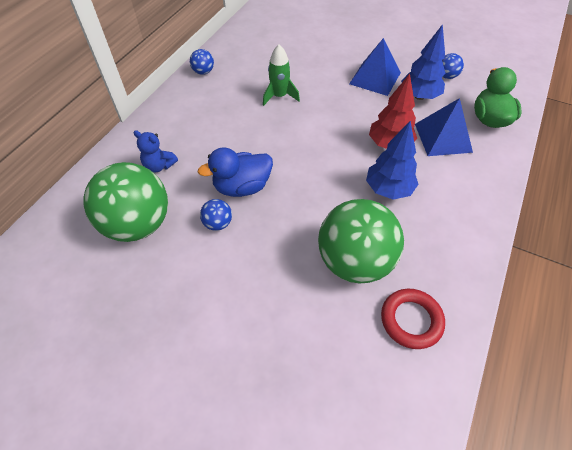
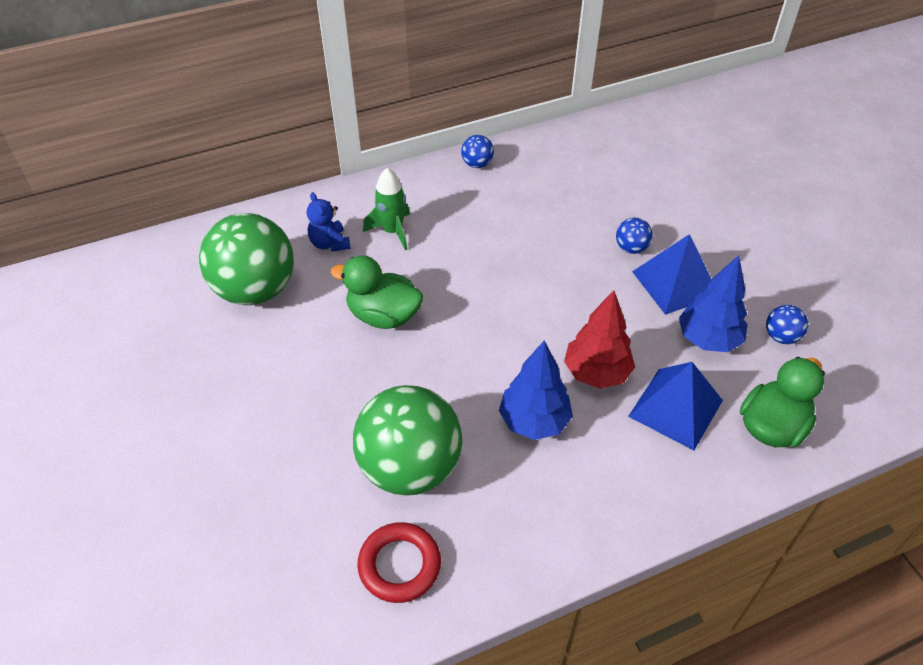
camera: 40 degrees right, 5 degrees down
blue duck [198,147,273,197] -> green duck [330,255,423,329]
blue ball [200,199,232,231] -> blue ball moved to [616,218,653,254]
green rocket [263,45,300,106] -> green rocket moved to [363,168,410,250]

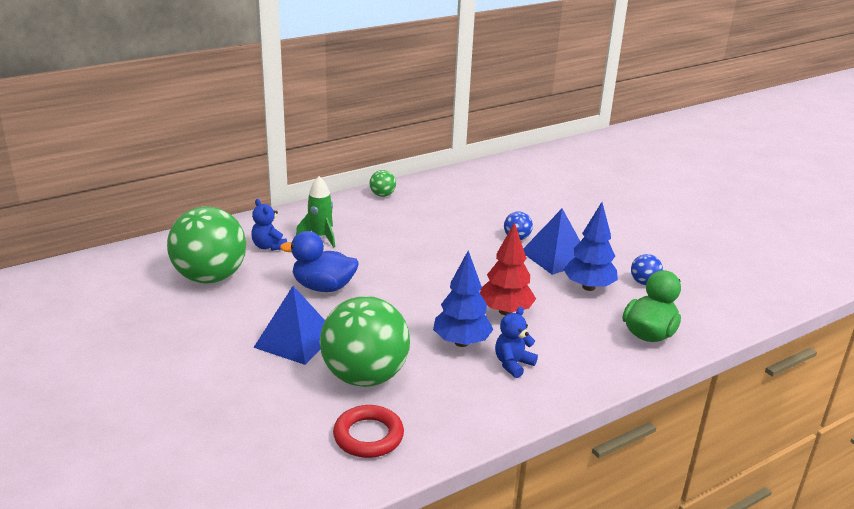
camera: 10 degrees left, 20 degrees down
green duck [330,255,423,329] -> blue duck [280,231,359,292]
blue ball [461,135,494,168] -> green ball [369,170,396,197]
blue pyramid [628,362,723,450] -> blue pyramid moved to [253,286,325,365]
none -> blue teddy bear [495,307,538,378]

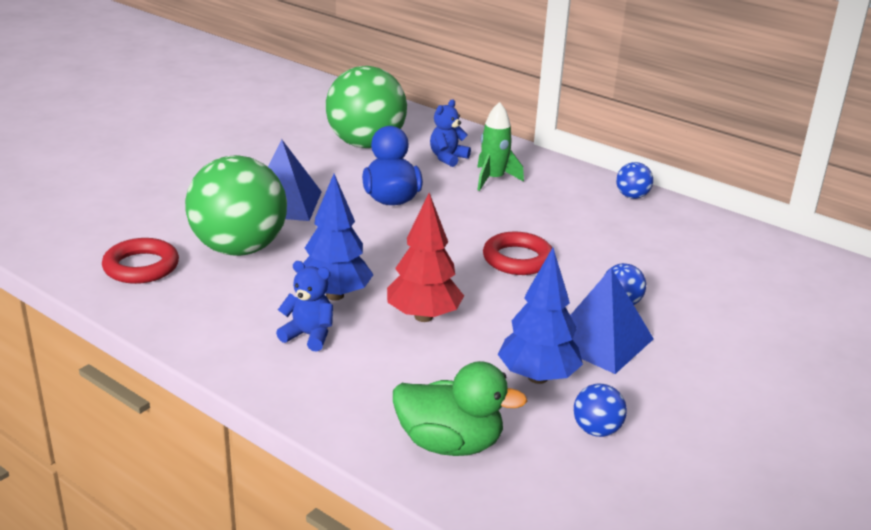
camera: 70 degrees right, 0 degrees up
green ball [369,170,396,197] -> blue ball [616,162,653,199]
none -> red ring [483,231,552,275]

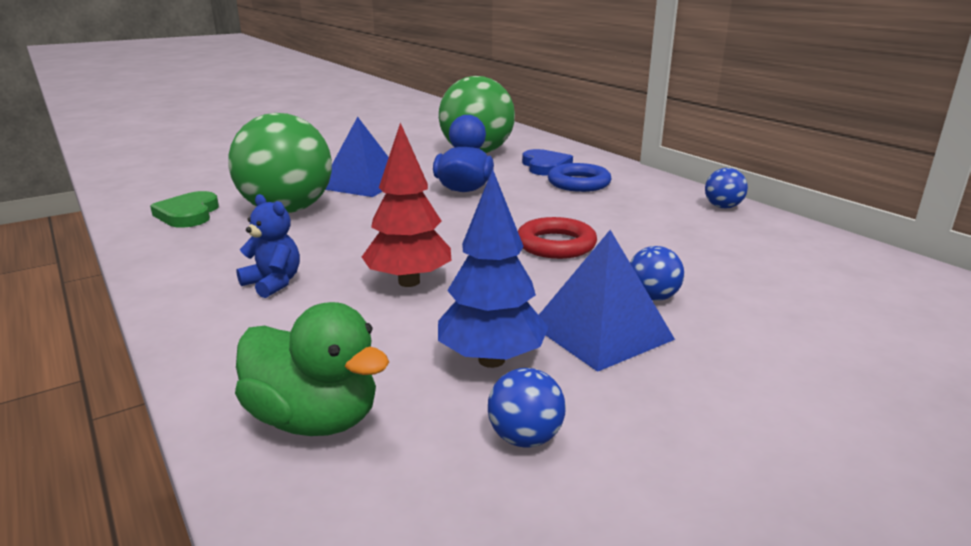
camera: 20 degrees right, 5 degrees down
red ring [102,238,179,284] -> green heart [150,191,219,228]
blue tree [303,174,374,301] -> none
blue teddy bear [430,99,471,167] -> blue heart [522,149,573,175]
green rocket [477,102,524,191] -> blue ring [548,163,612,192]

